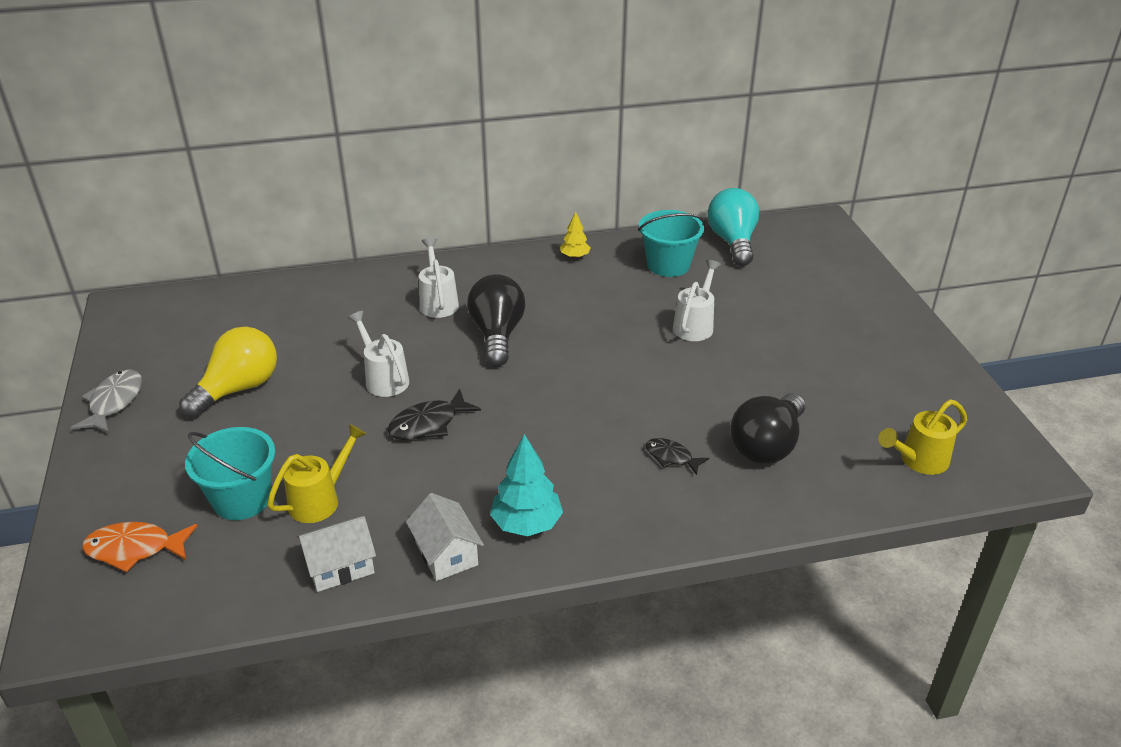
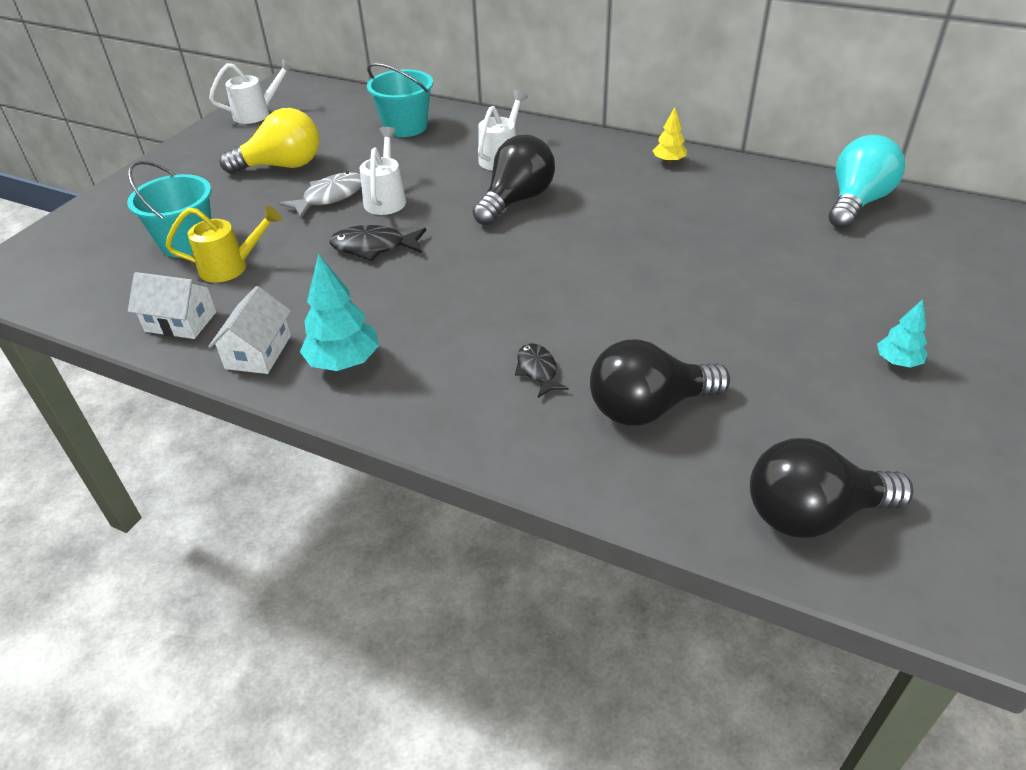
camera: 40 degrees right, 5 degrees up
grey fish [70,369,142,433] -> grey fish moved to [279,172,361,219]
orange fish [82,522,197,573] -> none
turquoise bucket [638,210,705,277] -> turquoise bucket moved to [367,63,433,137]
white watering can [673,260,721,341] -> white watering can moved to [209,58,295,124]
yellow watering can [878,399,967,475] -> black light bulb [750,438,914,538]
none -> turquoise tree [877,299,928,368]

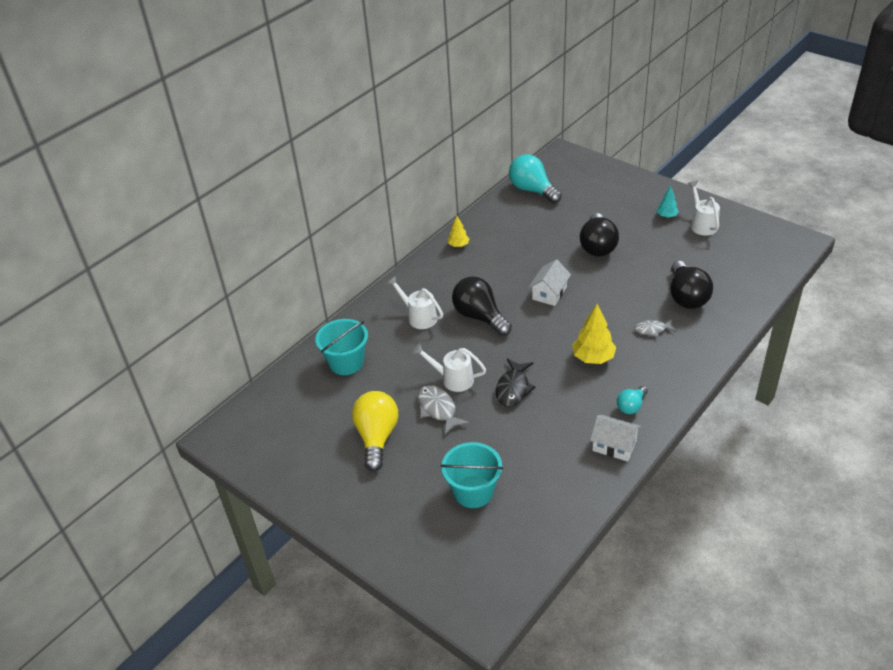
camera: 75 degrees left, 0 degrees up
white house [128,272,216,339] -> white house moved to [529,259,571,306]
yellow watering can [166,206,282,283] -> none
white watering can [209,58,295,124] -> white watering can moved to [688,180,720,236]
turquoise tree [300,254,379,371] -> turquoise light bulb [617,386,648,414]
black fish [515,343,569,398] -> grey fish [635,319,677,337]
black light bulb [750,438,914,538] -> black light bulb moved to [580,213,619,256]
none -> yellow tree [572,304,616,364]

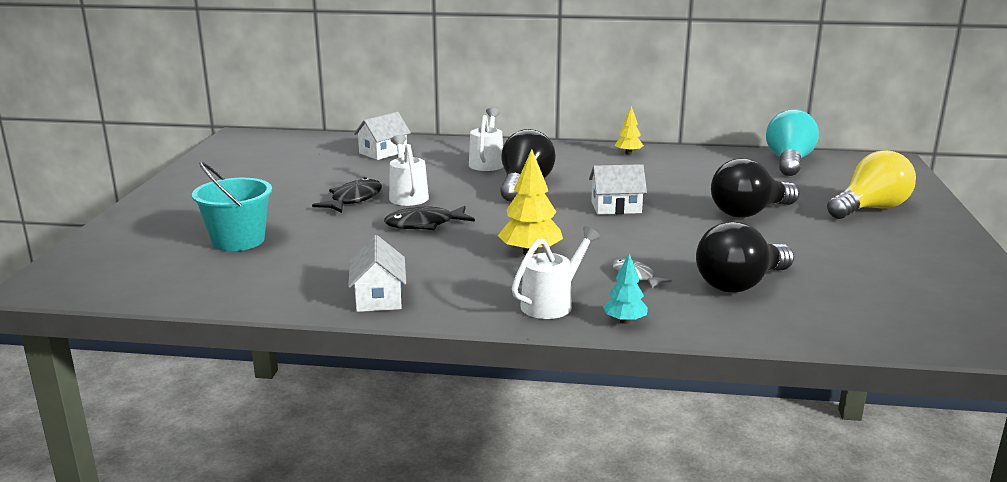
camera: 55 degrees right, 20 degrees down
turquoise bucket [315,319,368,375] -> white house [354,112,411,160]
yellow light bulb [352,391,398,471] -> yellow light bulb moved to [827,150,916,219]
grey fish [418,385,469,435] -> black fish [312,177,382,213]
turquoise light bulb [617,386,648,414] -> none
turquoise tree [657,186,679,218] -> turquoise tree moved to [603,254,648,324]
white watering can [688,180,720,236] -> white watering can moved to [512,226,601,319]

